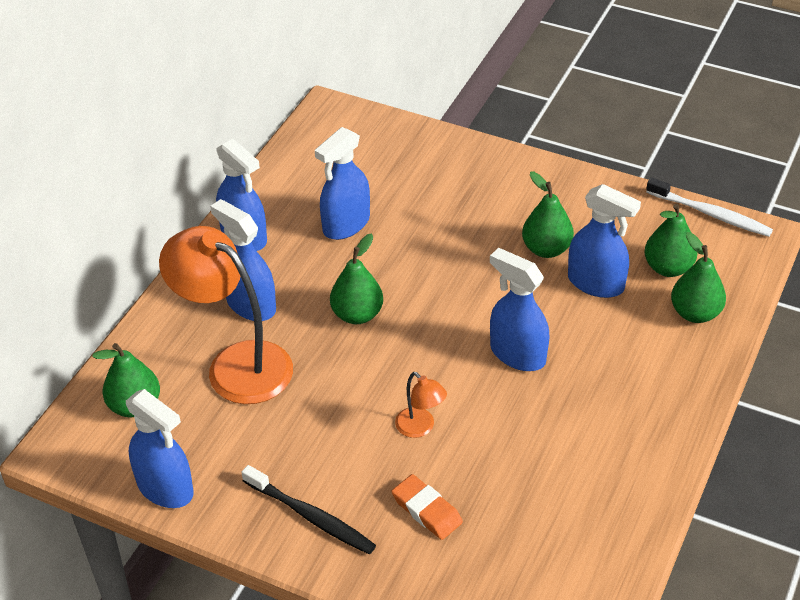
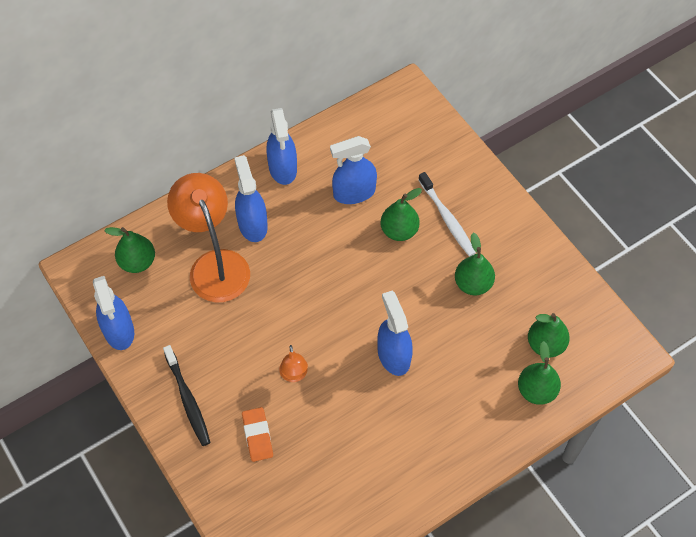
camera: 30 degrees right, 15 degrees up
green pear [330,234,383,324] -> green pear moved to [380,188,422,241]
blue spray bottle [568,184,641,298] -> none
white toothbrush [646,177,773,237] -> white toothbrush moved to [419,172,476,257]

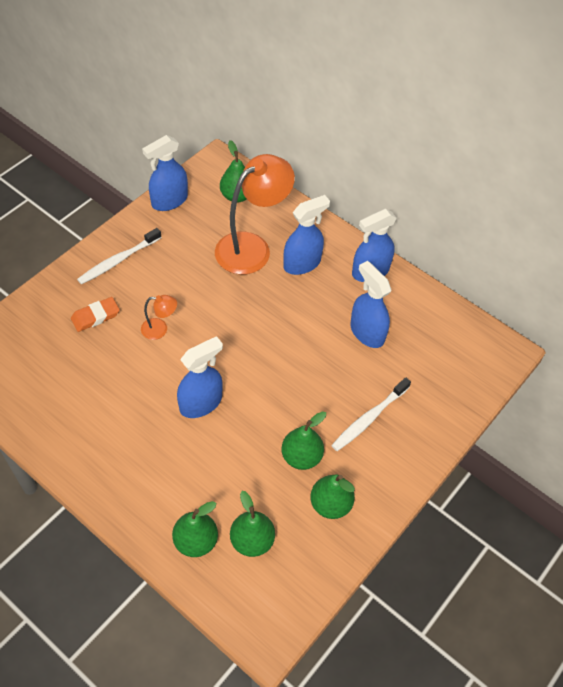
camera: 70 degrees right, 5 degrees down
black toothbrush [163,345,211,446] -> white toothbrush [77,228,162,284]
orange lamp [279,345,308,382] -> orange lamp turned 150 degrees counterclockwise [141,295,177,340]
green pear [380,188,422,241] -> green pear moved to [310,475,355,519]

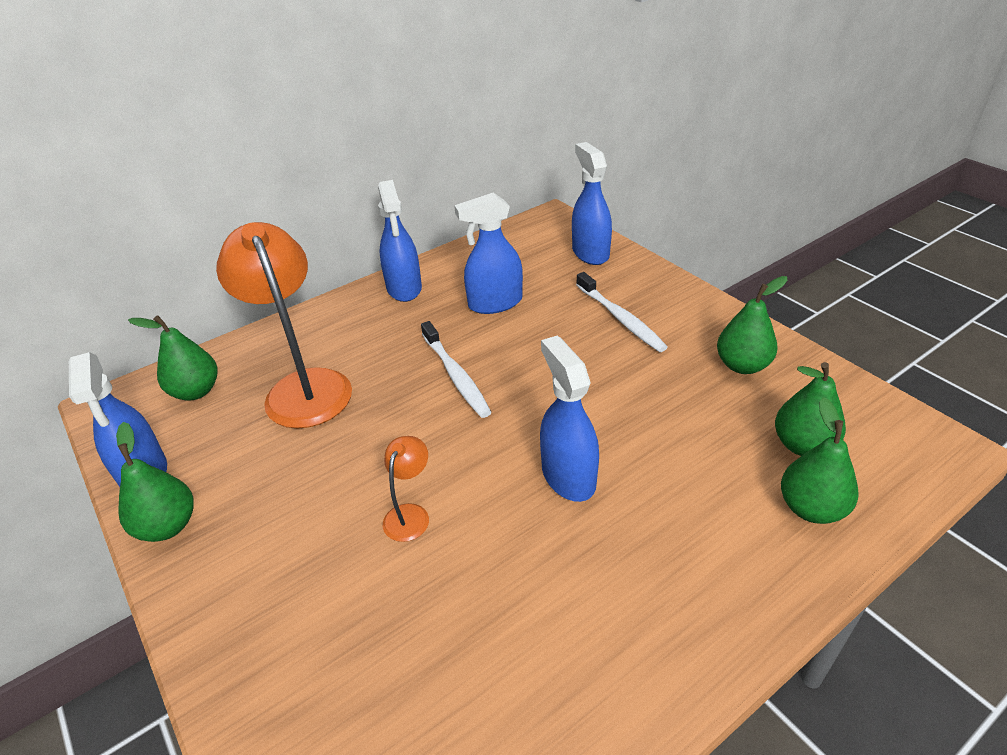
camera: 70 degrees left, 15 degrees down
orange eraser [71,297,120,332] -> none
white toothbrush [77,228,162,284] -> white toothbrush moved to [421,321,492,418]
green pear [281,411,326,470] -> green pear moved to [116,422,194,542]
blue spray bottle [283,195,330,275] -> blue spray bottle moved to [572,142,612,265]

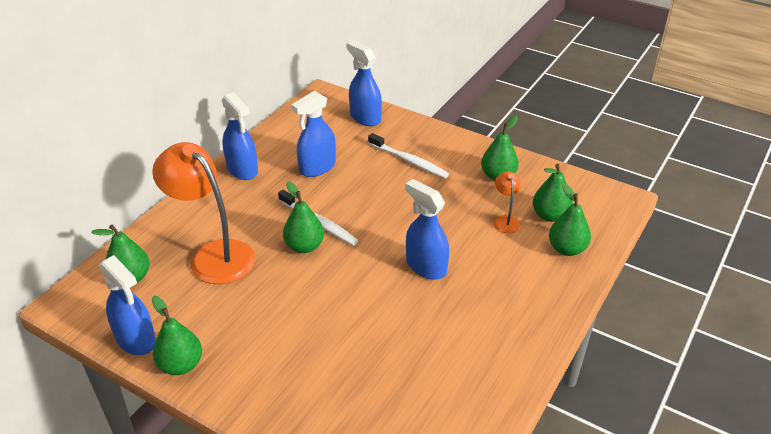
camera: 25 degrees left, 0 degrees up
orange lamp [383,436,429,542] -> orange lamp moved to [493,171,521,233]
none -> green pear [283,182,324,253]

